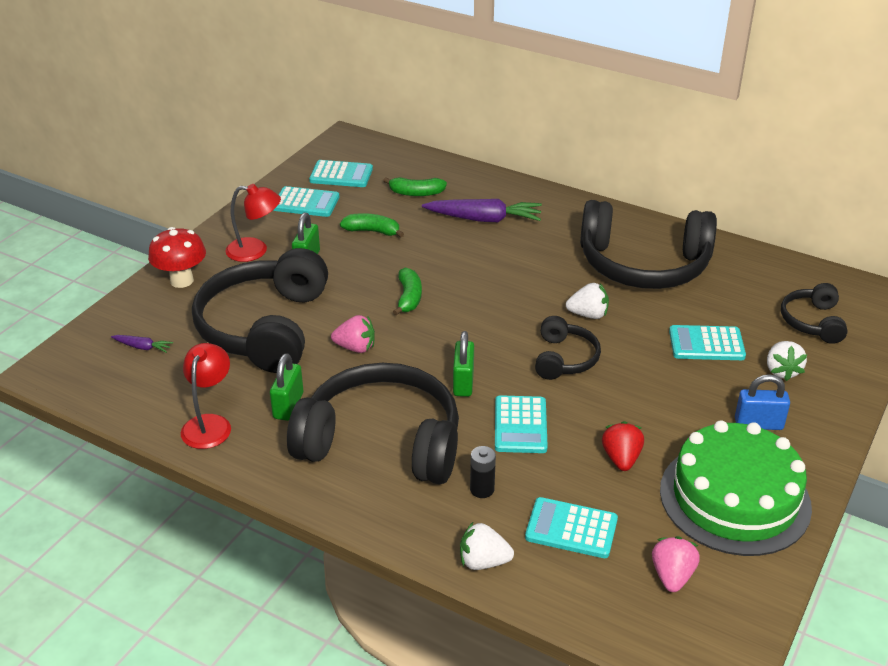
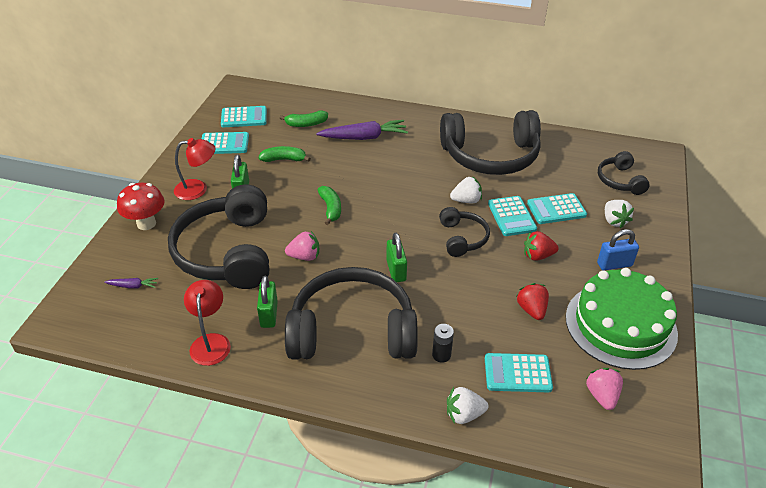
camera: 15 degrees left, 5 degrees up
turquoise calculator [495,395,548,453] -> turquoise calculator moved to [488,196,537,236]
none -> red strawberry [524,231,559,261]

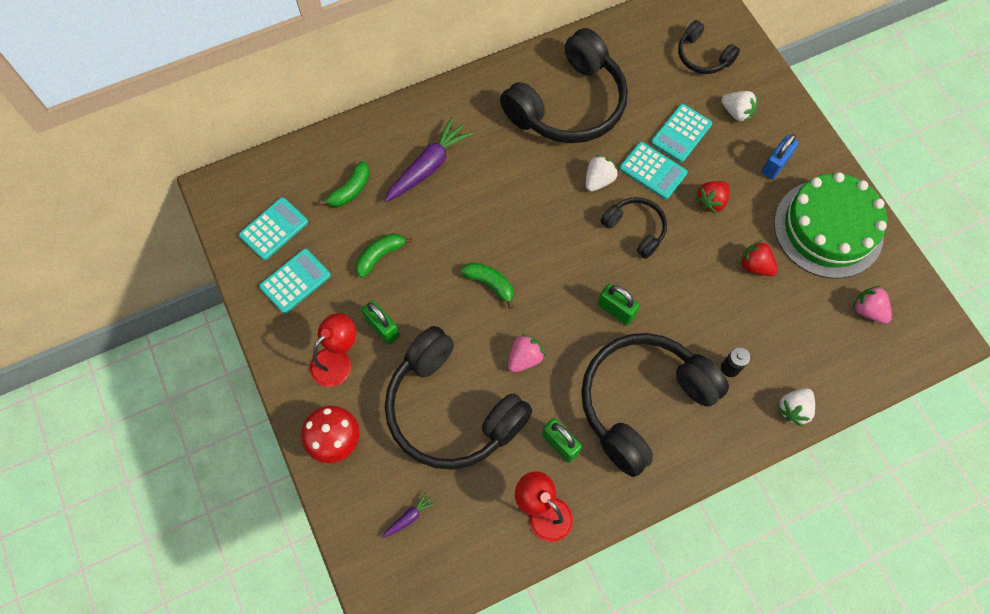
camera: 40 degrees left, 25 degrees up
turquoise calculator [485,353,553,392] -> none

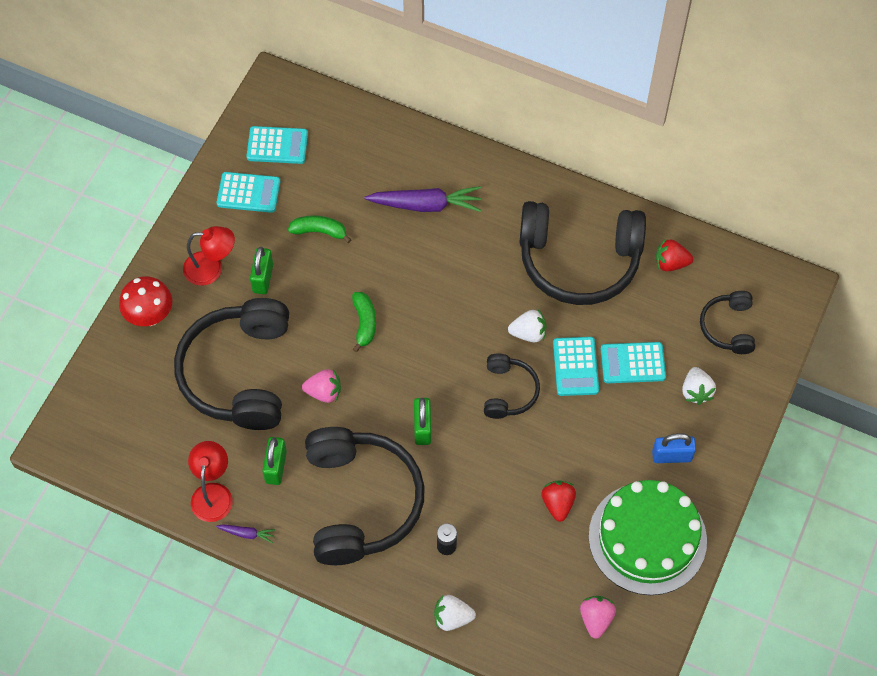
camera: 50 degrees right, 5 degrees down
green banana [319,161,370,207] -> none
purple carrot [382,492,436,538] -> purple carrot moved to [216,524,276,543]
black headphones [581,333,729,477] -> black headphones turned 75 degrees clockwise [305,427,425,565]
red strawberry [695,181,729,214] -> red strawberry moved to [656,238,693,271]

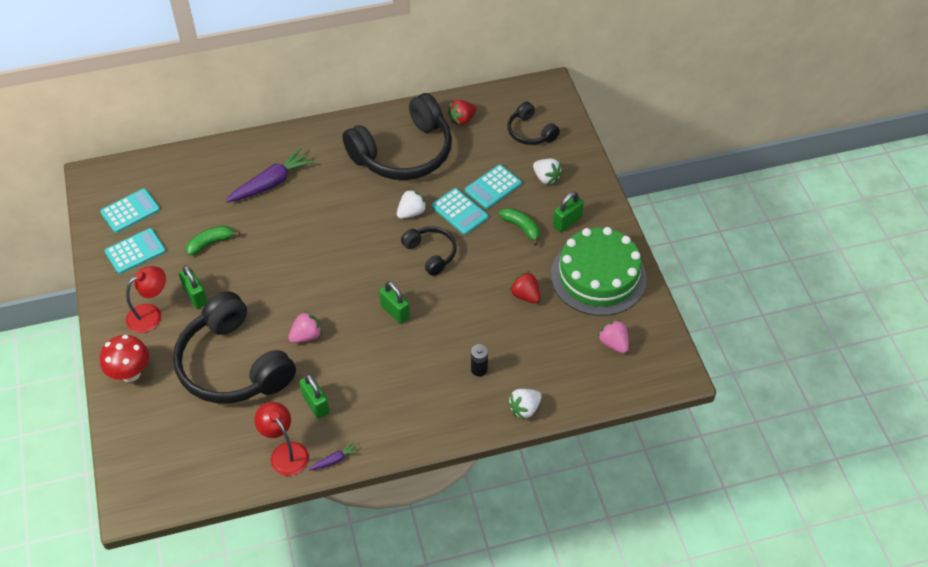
camera: 40 degrees left, 10 degrees down
black headphones [305,427,425,565] -> none
green banana [352,292,376,352] -> green banana moved to [499,208,540,246]
blue padlock [652,433,696,463] -> green padlock [553,192,584,232]

